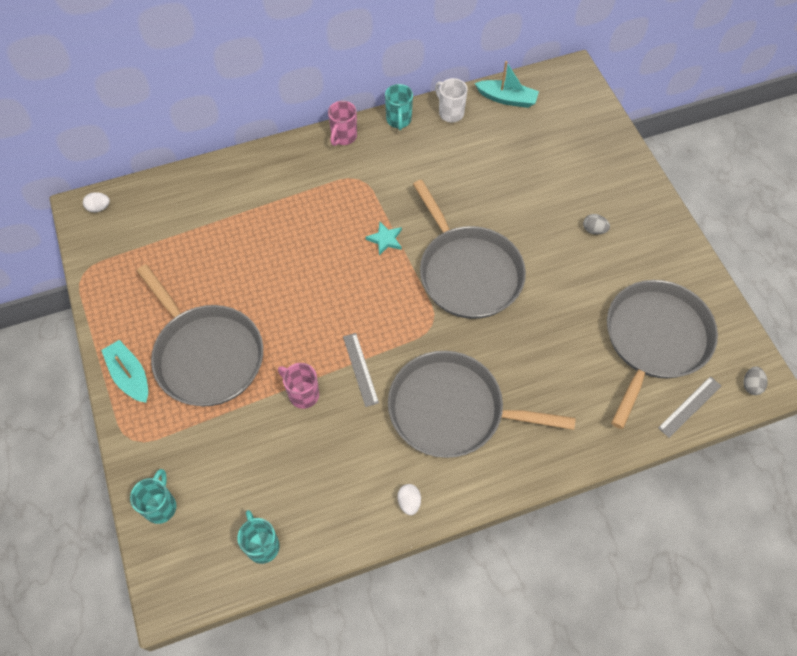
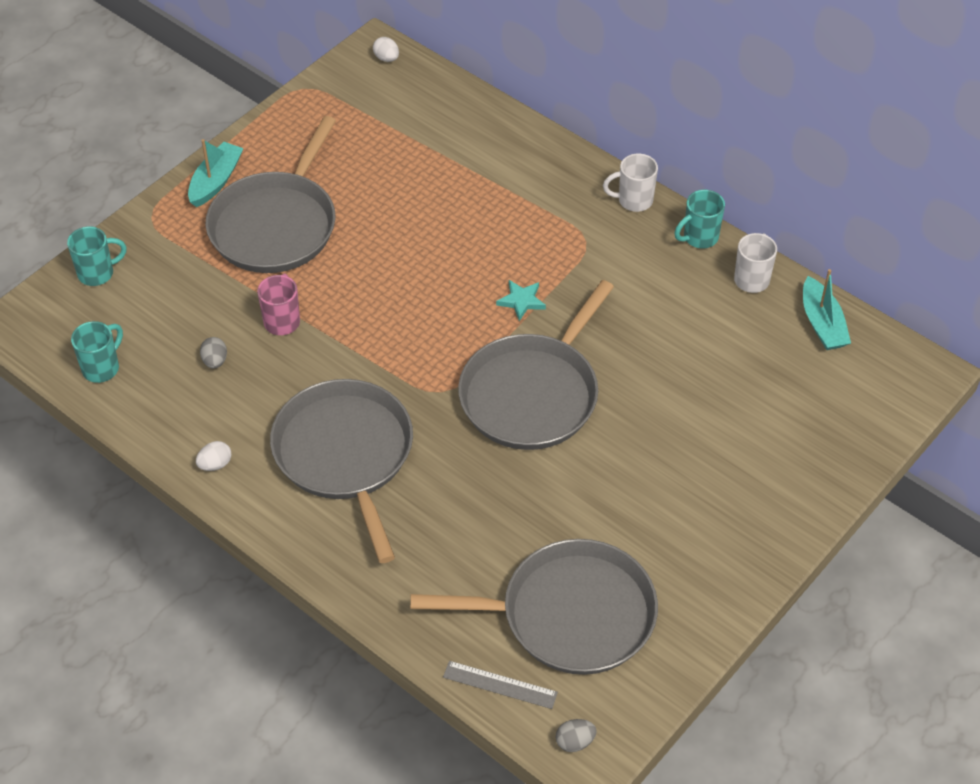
camera: 60 degrees right, 10 degrees down
pink mug [328,101,357,146] -> white mug [603,154,658,212]
grey ruler [343,333,379,407] -> none
grey egg [583,214,610,235] -> grey egg moved to [200,337,227,369]

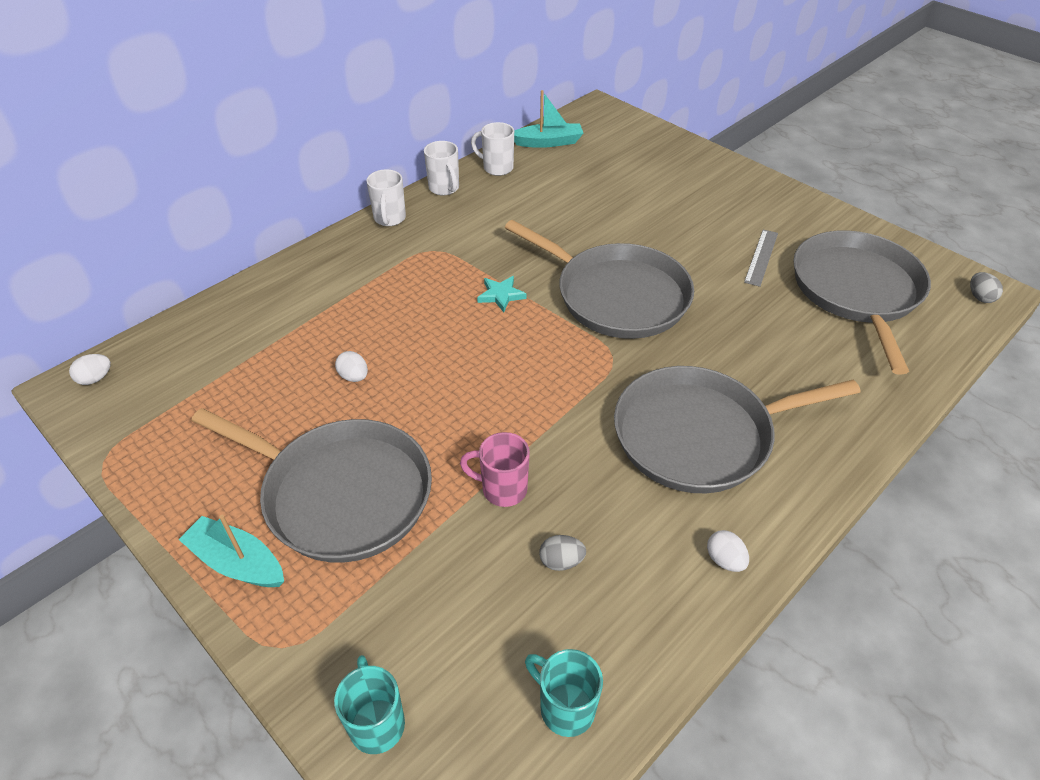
camera: 85 degrees left, 5 degrees down
grey ruler [443,661,558,709] -> grey ruler moved to [744,229,778,287]
turquoise mug [674,190,725,248] -> white mug [424,141,459,196]
none -> white egg [335,351,368,382]

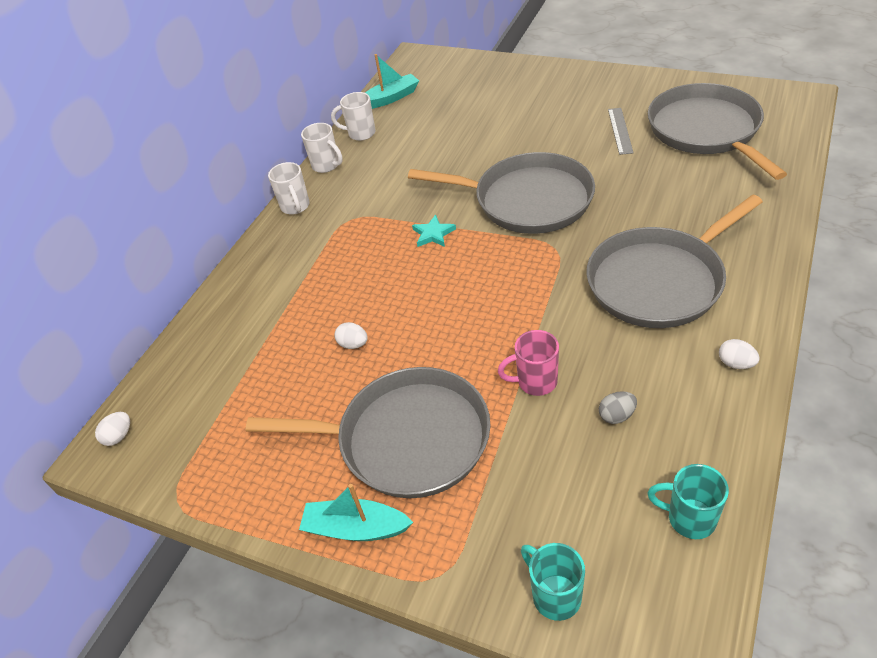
camera: 15 degrees left, 0 degrees up
grey egg [970,272,1003,303] -> none

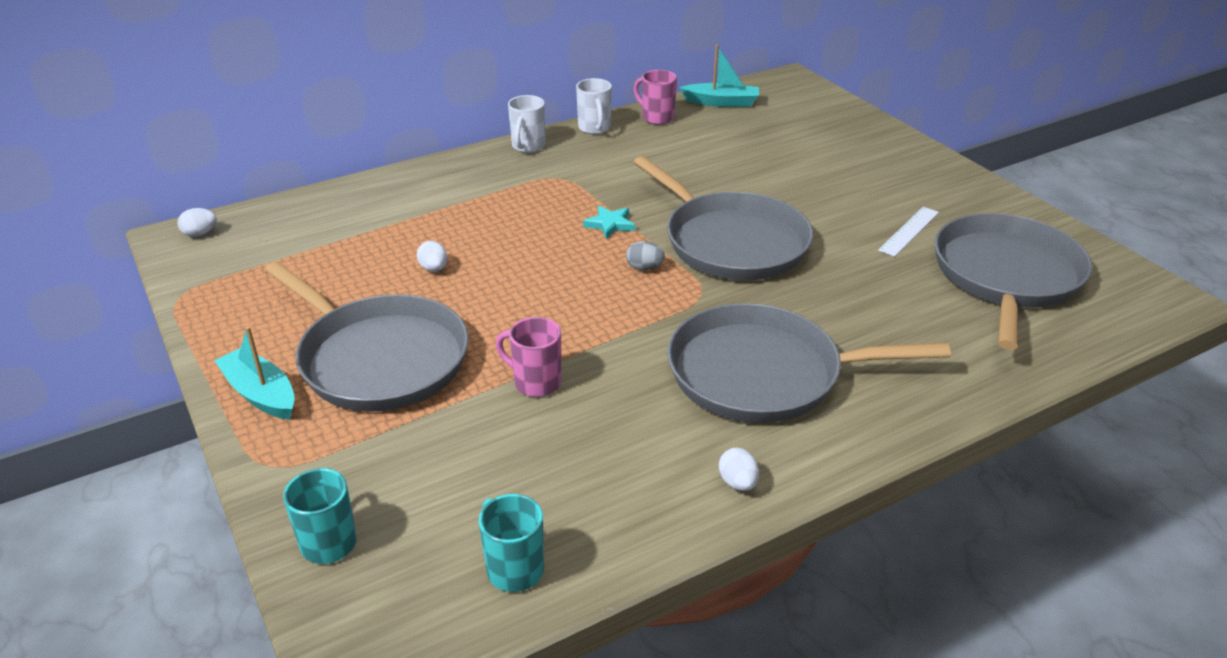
camera: 30 degrees right, 10 degrees down
white mug [331,92,376,141] -> pink mug [634,70,677,125]
grey egg [599,391,637,424] -> grey egg moved to [626,241,665,270]
grey ruler [608,108,634,155] -> white ruler [878,207,939,257]

